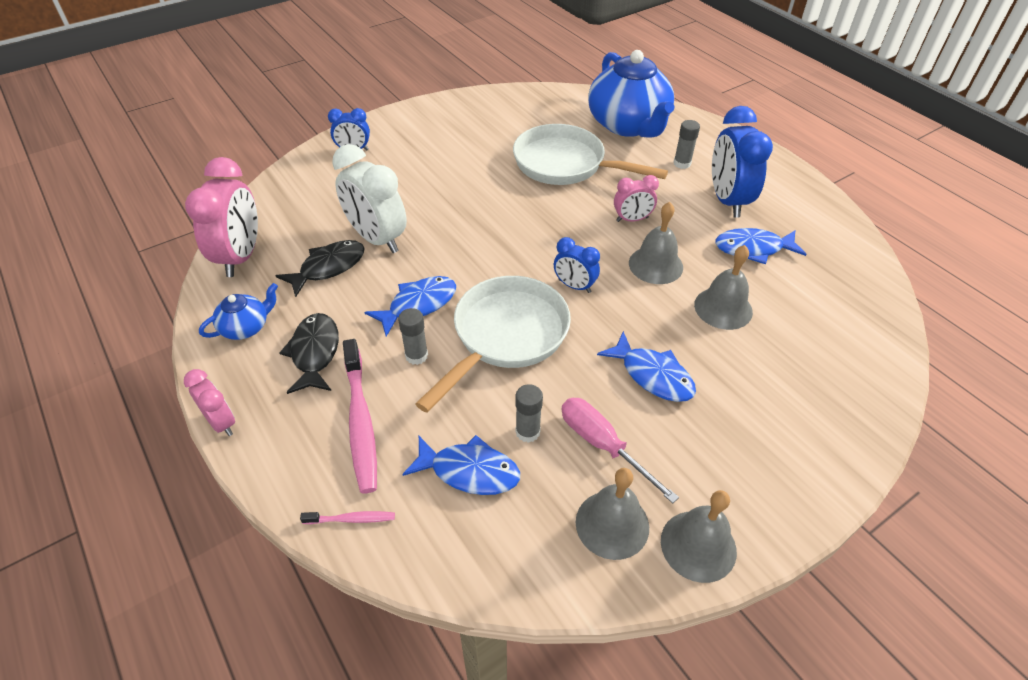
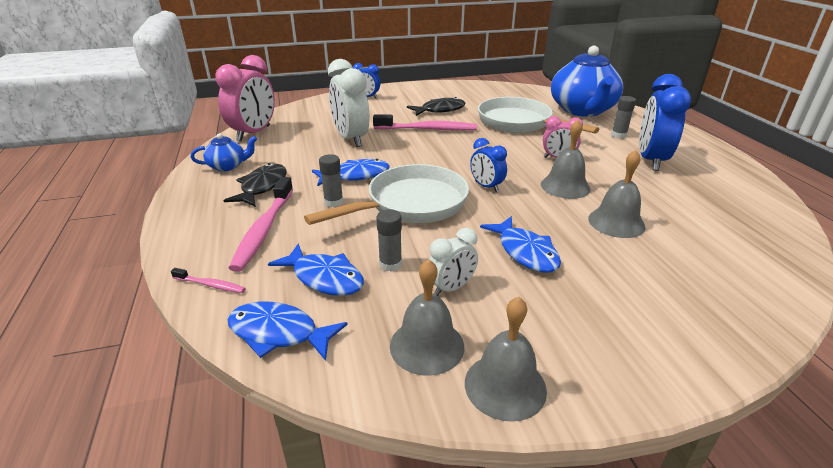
camera: 20 degrees right, 15 degrees down
pink clock [184,369,235,436] -> none
black fish [275,240,365,297] -> black fish moved to [407,97,466,116]
pink screwdriver [561,398,679,503] -> white clock [429,228,478,296]
blue fish [715,228,807,264] -> blue fish moved to [228,302,348,361]
none -> pink toothbrush [373,114,477,131]

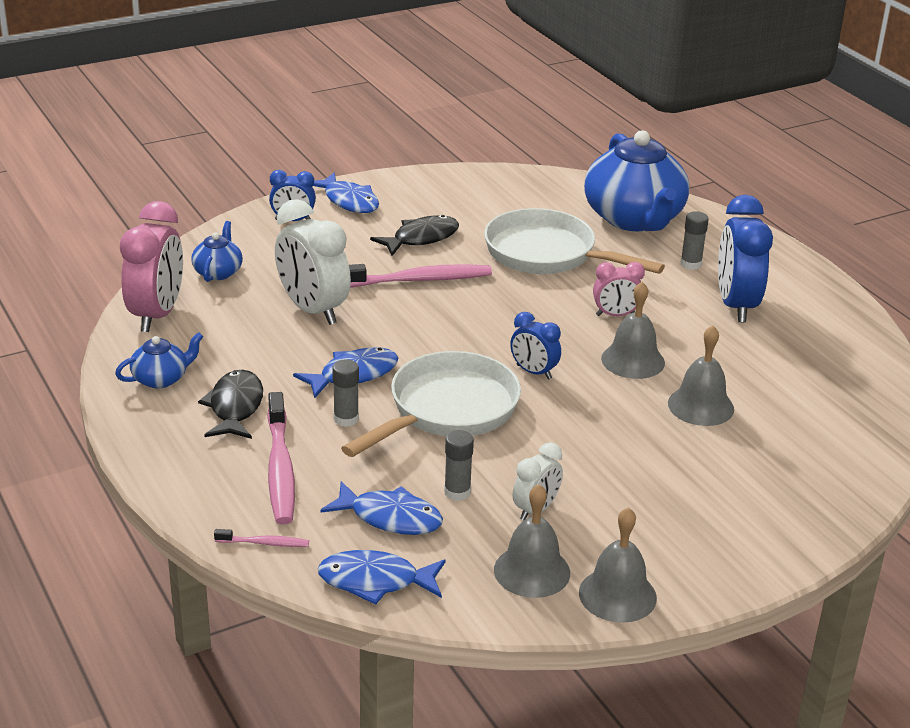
camera: 15 degrees left, 0 degrees up
blue fish [480,216,561,273] -> blue fish moved to [313,172,379,213]
none -> blue teapot [192,221,243,282]

